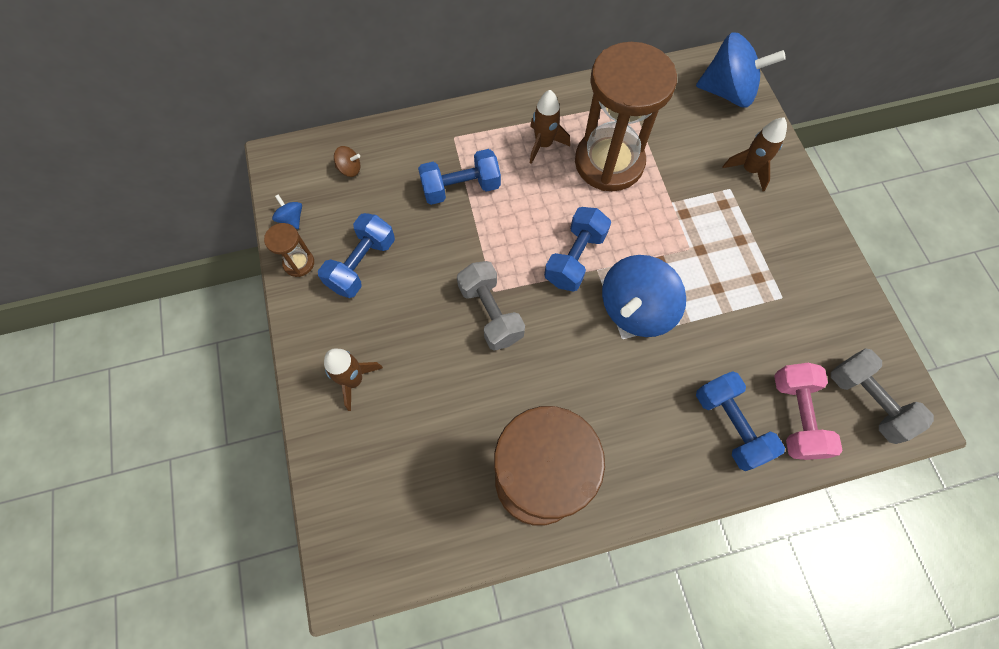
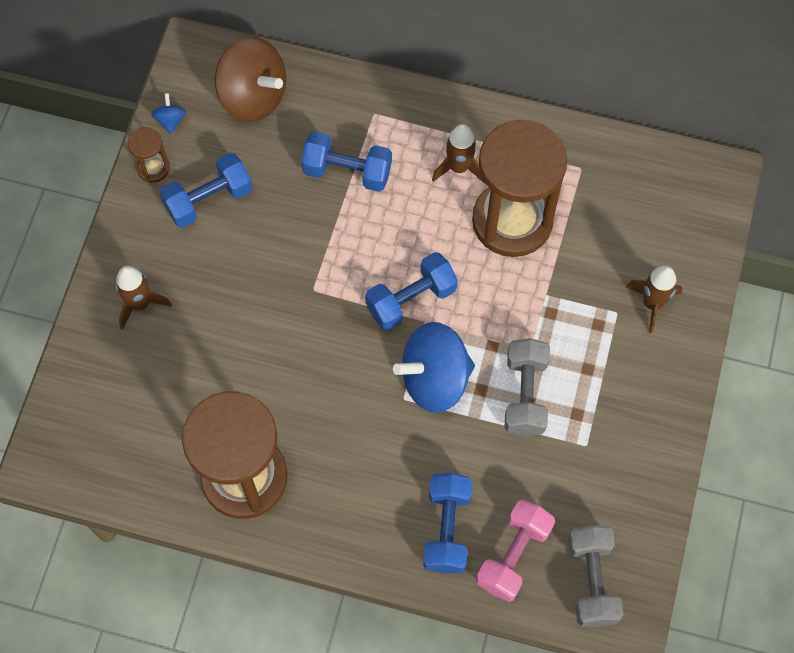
camera: 30 degrees right, 0 degrees up
brown spinning top [334,146,360,177] -> brown spinning top [215,37,286,122], size x2.40
grey dumbbell [457,261,525,351] -> grey dumbbell moved to [504,338,550,436]
blue spinning top [696,32,786,108] -> none

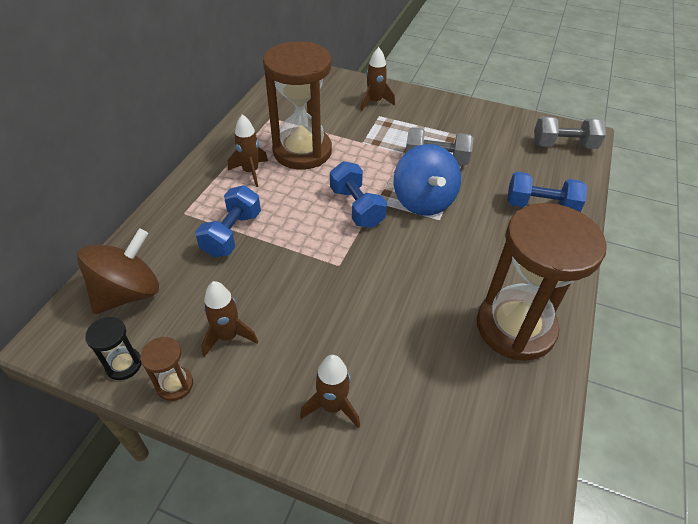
camera: 85 degrees left, 20 degrees down
blue spinning top [151,93,186,134] -> black hourglass [85,317,142,380]
blue dumbbell [160,153,253,228] -> brown rocket [201,281,258,357]
pink dumbbell [476,500,555,602] -> none

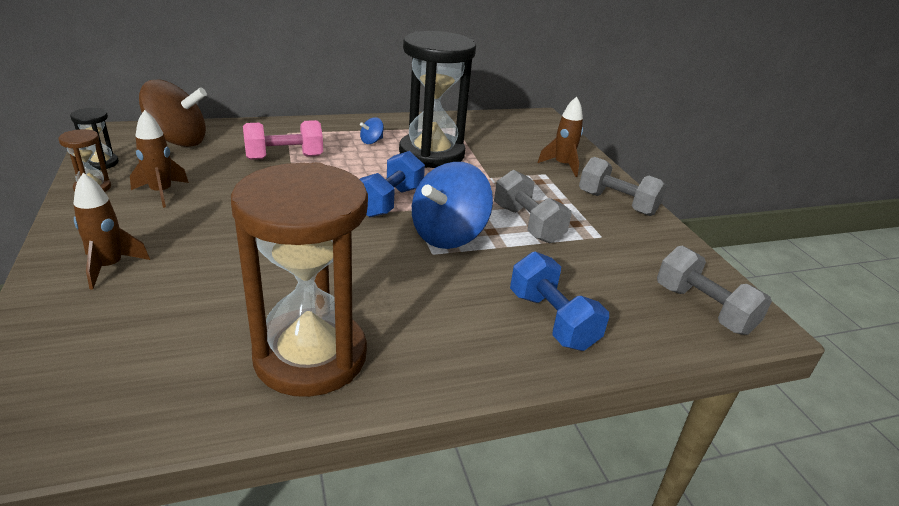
camera: 50 degrees right, 15 degrees down
blue dumbbell [195,185,261,257] -> pink dumbbell [243,120,323,160]
brown rocket [228,114,268,187] -> blue spinning top [360,117,384,144]
brown hourglass [263,41,332,169] -> black hourglass [399,31,476,168]
none -> grey dumbbell [579,157,667,216]

